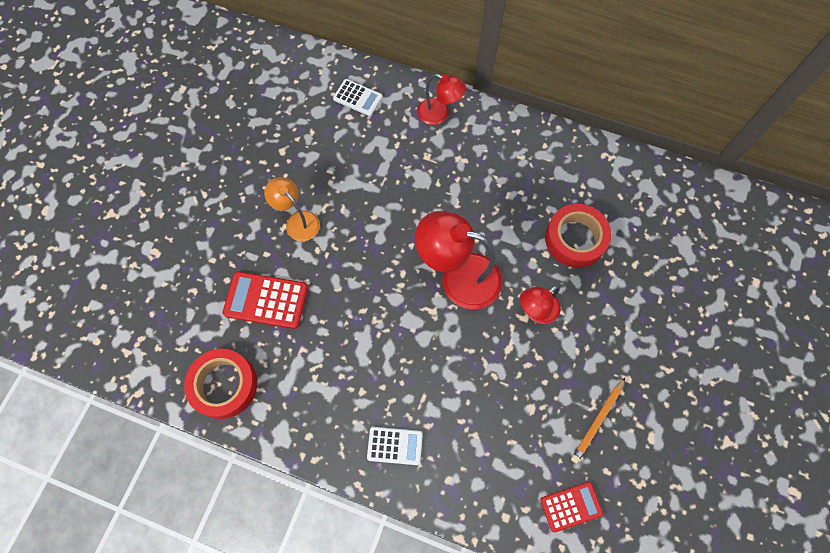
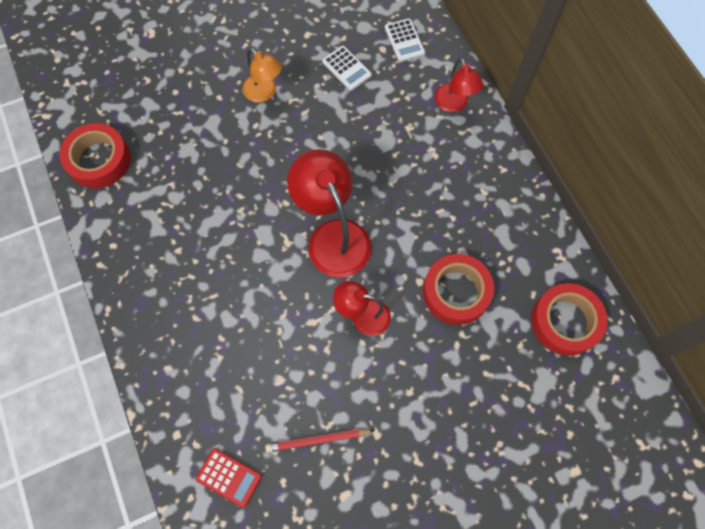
camera: 45 degrees right, 0 degrees up
red calculator [223,271,308,329] -> none
orange lamp [264,177,320,241] -> orange lamp turned 135 degrees clockwise [243,48,282,103]
white calculator [367,427,423,465] -> white calculator moved to [322,46,372,91]
orange pencil [571,378,625,463] -> red pencil [265,429,375,452]
none -> red tape [531,283,608,356]

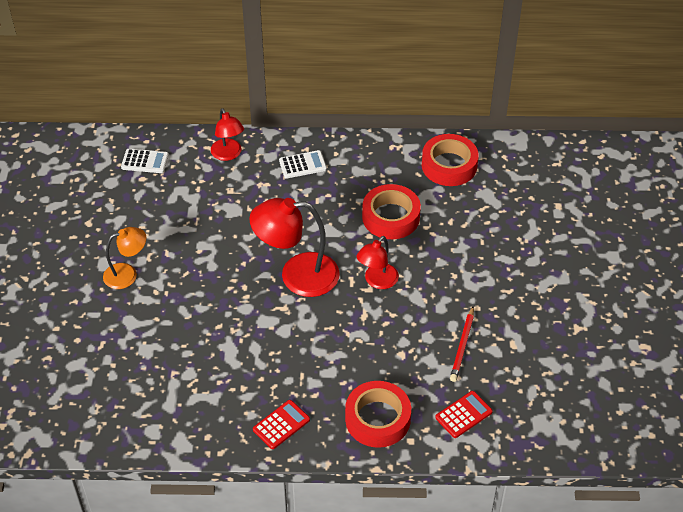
camera: 65 degrees left, 20 degrees down
red tape [60,123,131,188] -> red tape moved to [345,381,411,448]
white calculator [322,46,372,91] -> white calculator moved to [279,150,327,179]
red lamp [435,58,483,112] -> red lamp turned 60 degrees clockwise [211,108,244,161]
none -> red calculator [253,400,310,449]

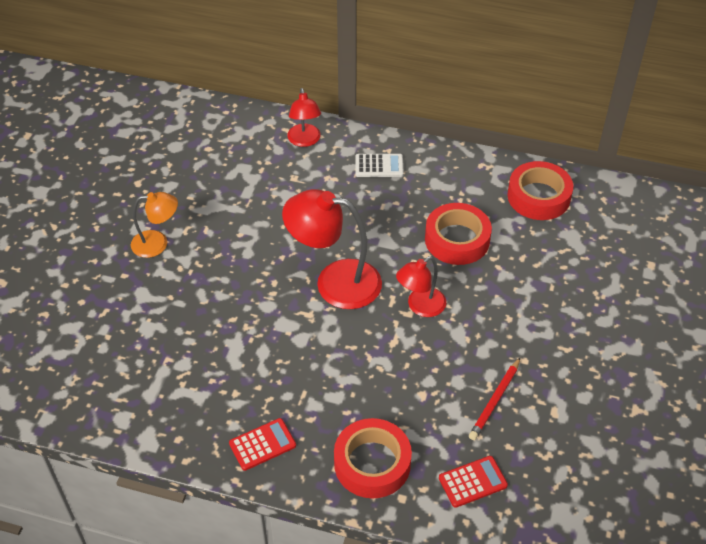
camera: 15 degrees right, 0 degrees up
white calculator [121,149,169,173] -> none

